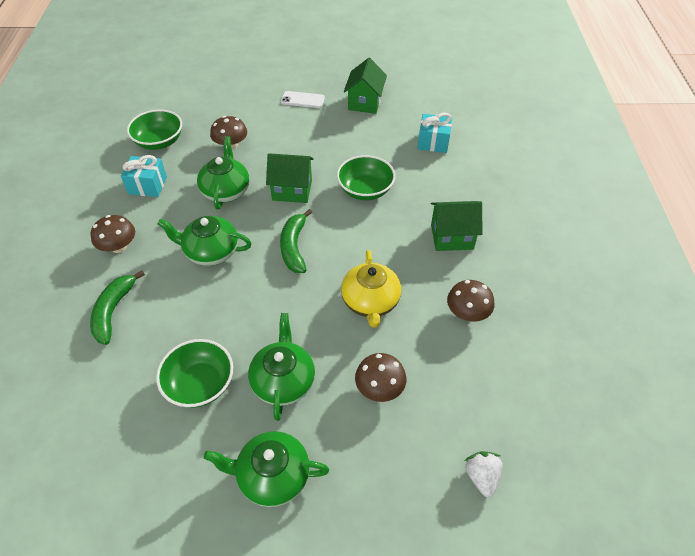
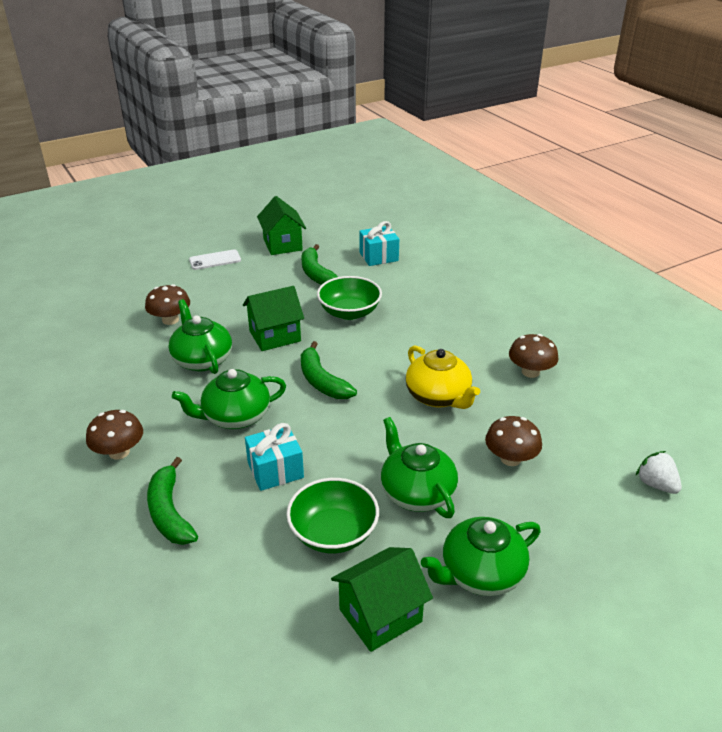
camera: 30 degrees left, 15 degrees down
turquoise gift [121,155,167,197] -> turquoise gift moved to [245,423,304,491]
green bowl [127,109,182,150] -> none
green house [431,201,482,251] -> green house moved to [331,547,433,652]
none -> green banana [302,244,338,285]

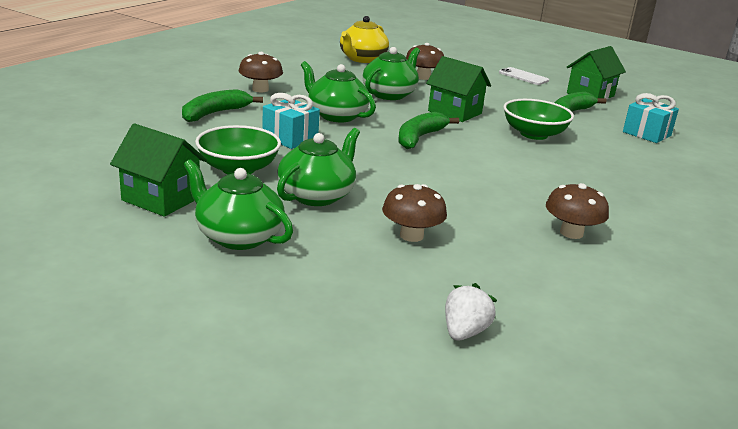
camera: 60 degrees right, 10 degrees down
yellow teapot [406,345,480,409] -> yellow teapot moved to [340,16,389,63]

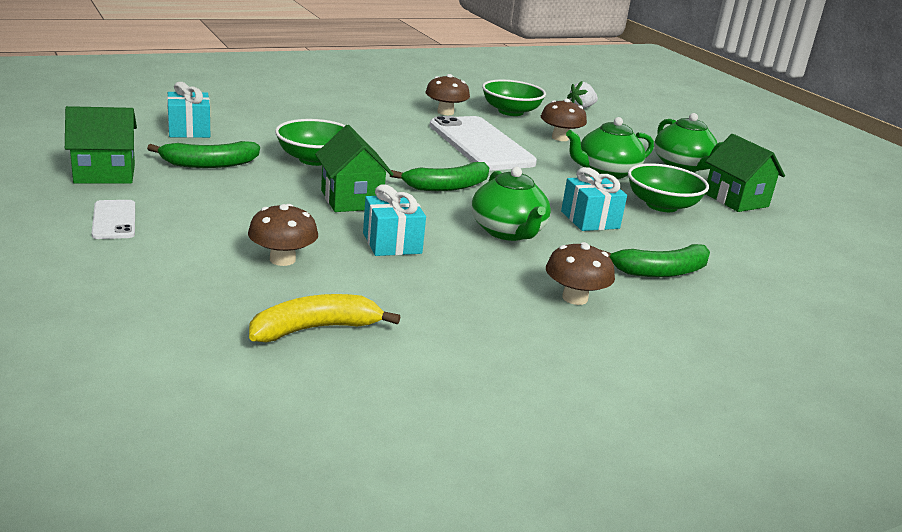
camera: 150 degrees left, 0 degrees up
yellow teapot [340,16,389,63] -> yellow banana [249,294,400,342]
green teapot [363,47,420,100] -> turquoise gift [363,184,426,256]
none -> white phone [430,116,537,170]
none -> green bowl [482,80,546,116]

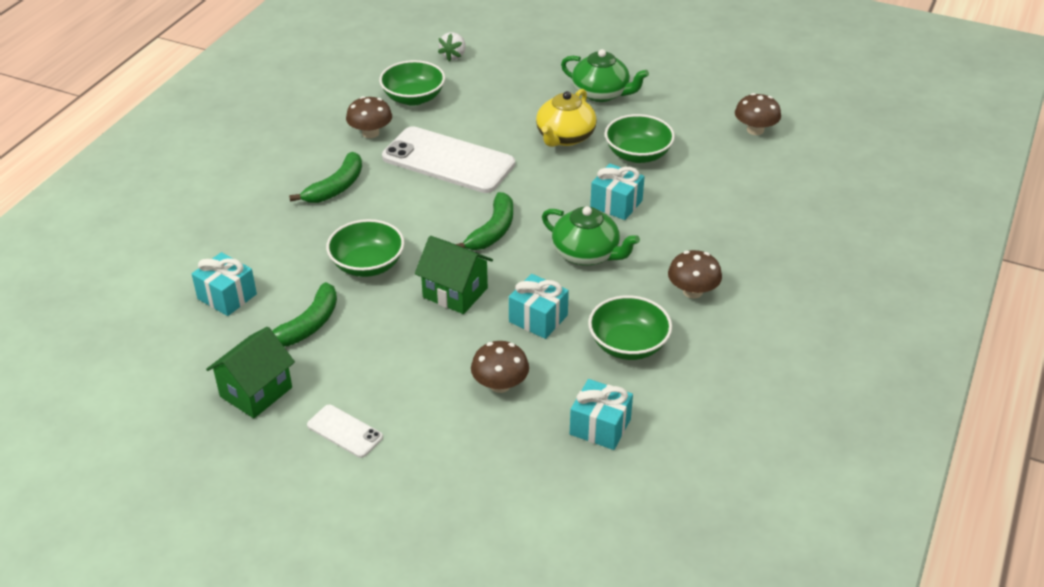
camera: 35 degrees left, 15 degrees up
yellow banana [249,294,400,342] -> turquoise gift [570,379,633,450]
brown mushroom [541,99,587,141] -> brown mushroom moved to [735,93,781,135]
green teapot [566,117,654,179] -> yellow teapot [536,89,597,147]
green banana [601,244,710,277] -> green banana moved to [289,152,362,203]
green house [705,134,785,212] -> none
none -> green bowl [588,295,672,360]

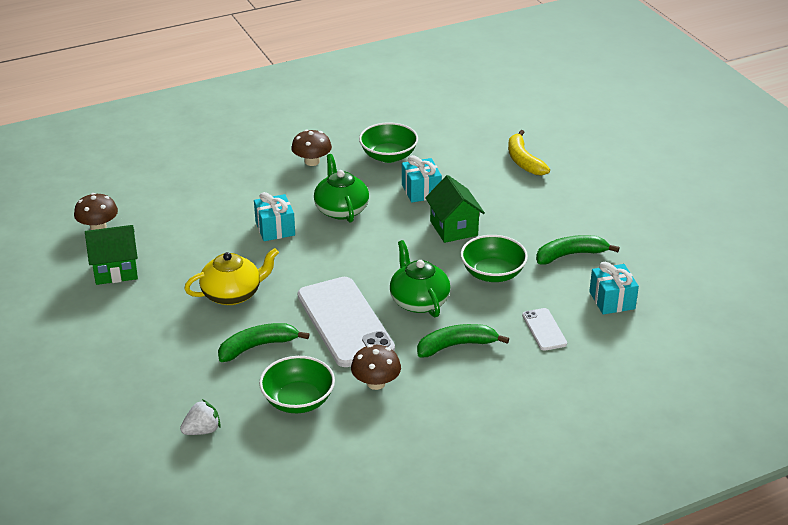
camera: 140 degrees left, 5 degrees down
green house [206,327,295,418] -> green house moved to [85,225,138,285]
white phone [307,405,383,458] -> white phone moved to [522,308,567,351]
green banana [456,192,513,250] -> green banana moved to [218,323,310,362]
brown mushroom [471,341,529,393] -> none
green teapot [561,49,649,102] -> green teapot moved to [390,240,451,317]
turquoise gift [570,379,633,450] -> none
green bowl [605,114,675,163] -> none
none -> yellow banana [508,130,550,175]

